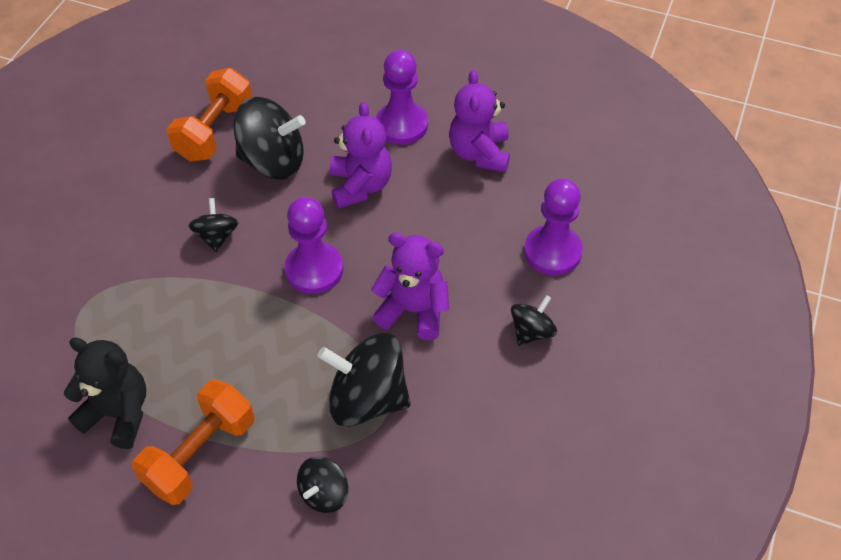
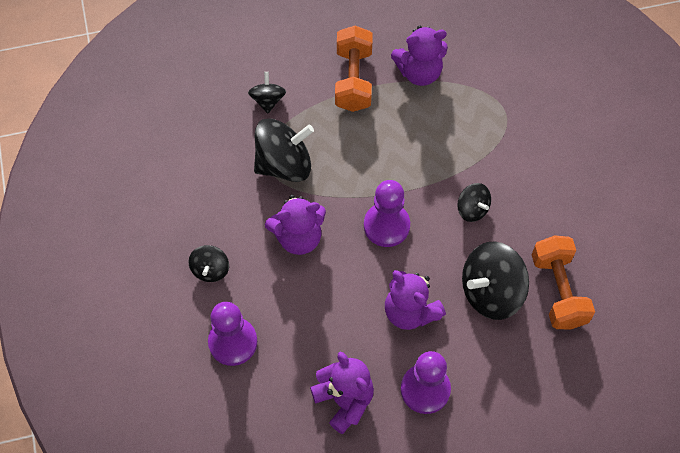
camera: 145 degrees right, 10 degrees up
black teddy bear [64,338,146,449] -> purple teddy bear [391,26,448,86]

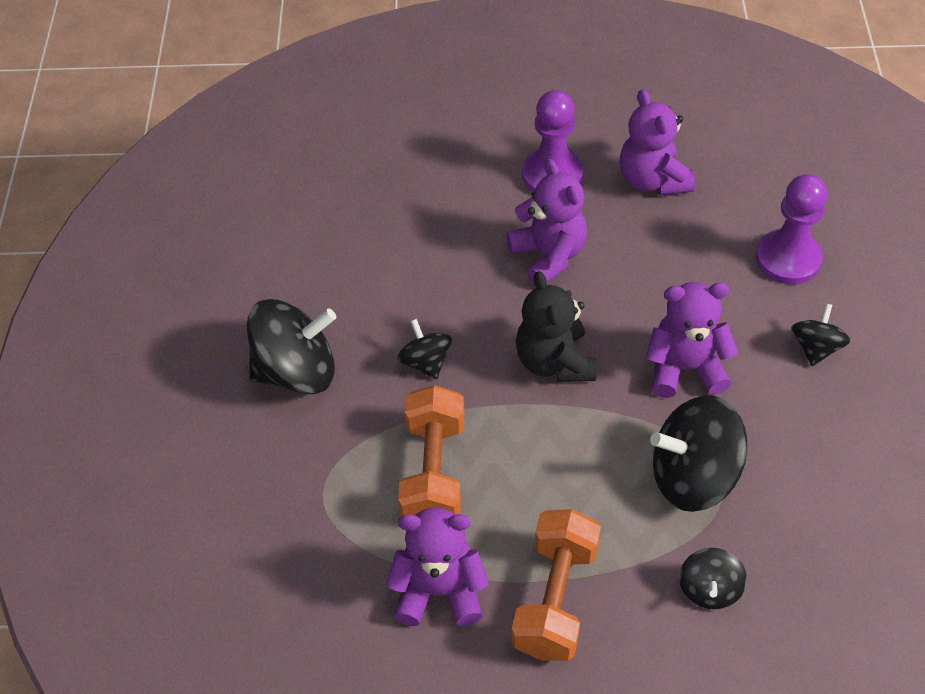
camera: 165 degrees left, 10 degrees down
purple pawn [364,180,410,247] -> black teddy bear [516,271,596,382]
black spinning top [462,241,529,320] -> black spinning top moved to [247,299,336,394]
orange dumbbell [531,235,595,330] -> orange dumbbell moved to [398,385,464,517]

